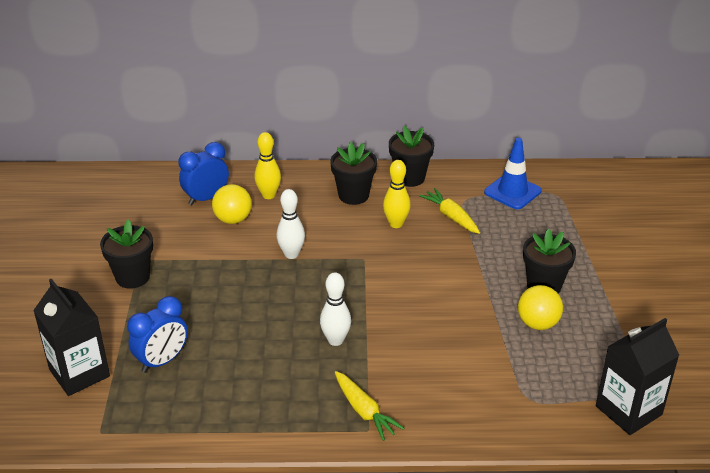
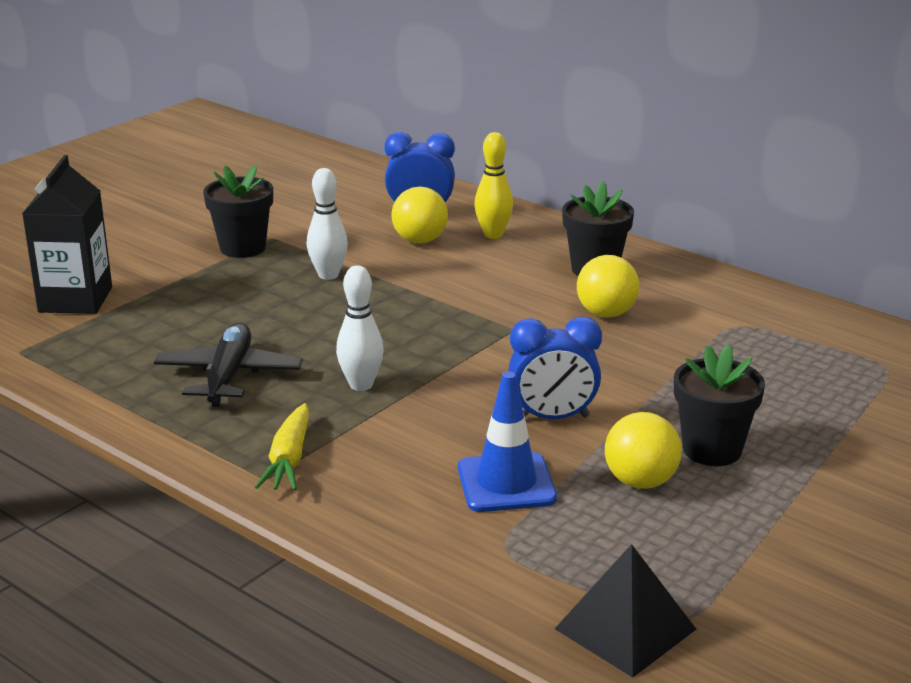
camera: 40 degrees right, 10 degrees down
blue clock [127,296,188,373] -> blue clock moved to [509,316,602,419]
white bowling pin [276,189,305,259] -> white bowling pin moved to [307,168,348,280]
yellow bowling pin [383,160,411,228] -> yellow ball [577,255,639,318]
black flower pot [389,126,434,187] -> none
yellow carrot [419,188,480,234] -> none
blue traffic cone [484,138,542,209] -> blue traffic cone moved to [458,372,557,512]
black carton [596,318,679,435] -> black pyramid [555,544,696,678]
none -> black plane [154,323,303,407]

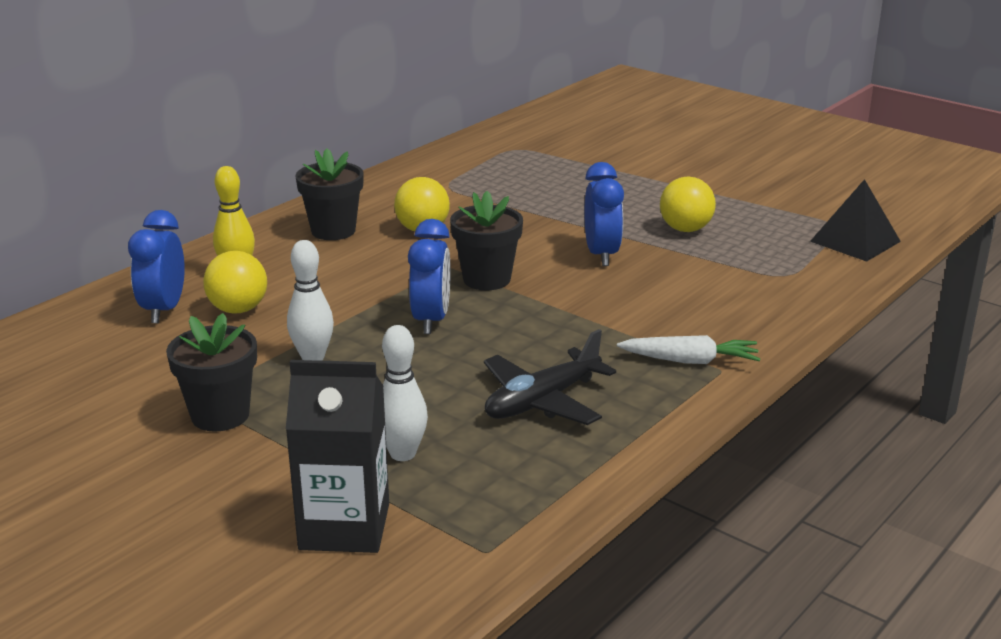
camera: 90 degrees left, 0 degrees up
black plane [154,323,303,407] -> black plane turned 45 degrees counterclockwise [484,329,616,425]
yellow carrot [255,403,310,491] -> white carrot [617,335,760,364]
white bowling pin [336,266,384,391] -> white bowling pin moved to [382,325,428,461]
blue traffic cone [458,372,557,512] -> none
black flower pot [674,344,765,466] -> black flower pot moved to [450,191,523,290]
none -> blue clock [408,219,451,334]

